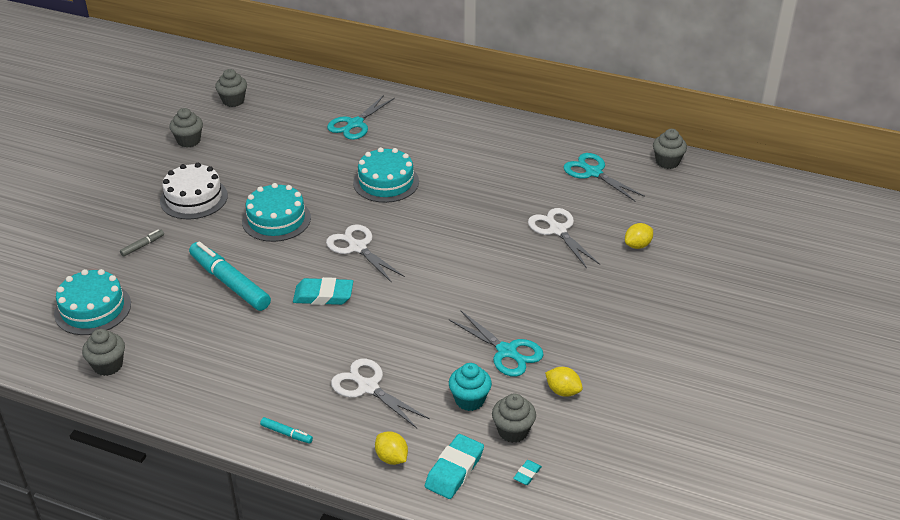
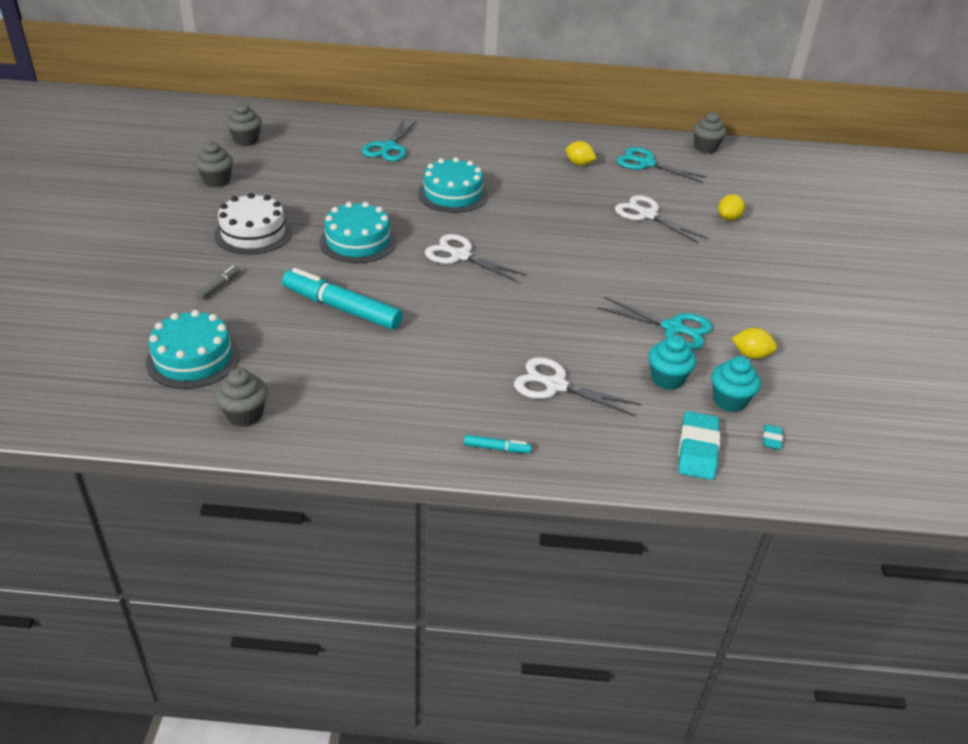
camera: 20 degrees left, 0 degrees up
turquoise eraser [293,277,353,305] -> none
yellow lemon [375,431,408,465] -> yellow lemon moved to [566,141,596,166]
grey cupcake [492,394,536,443] -> turquoise cupcake [711,356,761,412]

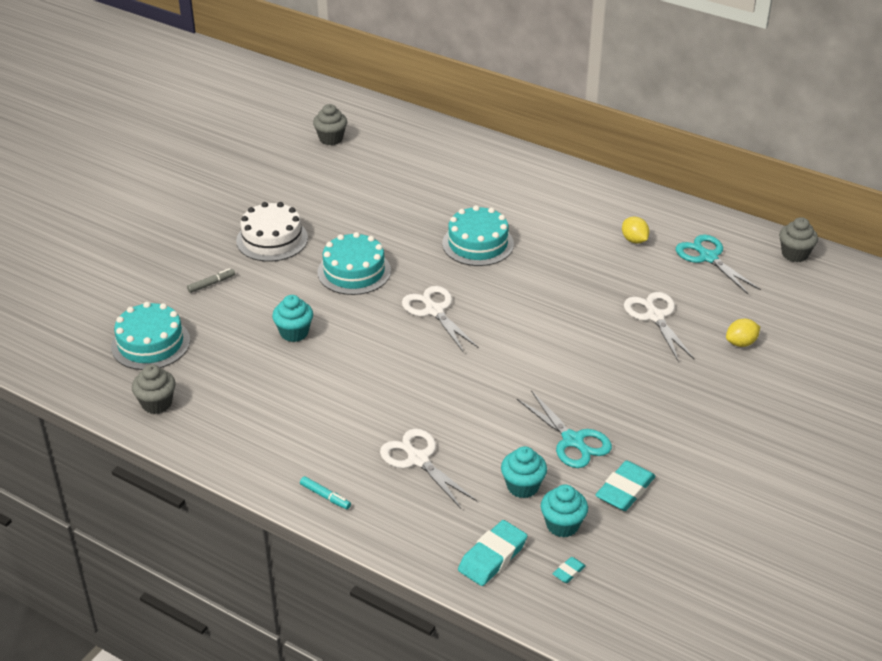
camera: 30 degrees right, 0 degrees up
grey cupcake [195,141,233,187] -> none
turquoise marker [282,268,403,330] -> turquoise cupcake [272,295,313,342]
turquoise scissors [362,121,416,161] -> none
yellow lemon [732,328,777,359] -> turquoise eraser [595,461,656,511]

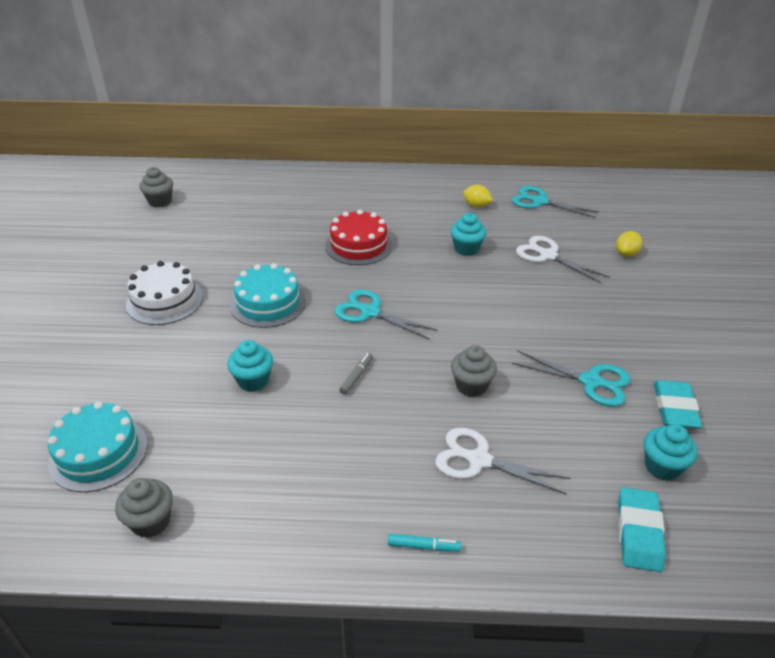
camera: 30 degrees left, 0 degrees up
grey marker [187,268,235,293] -> grey marker moved to [339,353,373,395]
white scissors [402,286,479,353] -> turquoise scissors [334,290,438,340]
turquoise cake [442,205,514,266] -> red cake [325,210,393,265]
turquoise cupcake [501,446,547,498] -> turquoise cupcake moved to [450,213,487,256]
turquoise eraser [553,557,586,583] -> none
grey cupcake [779,217,818,262] -> grey cupcake moved to [451,345,497,397]

